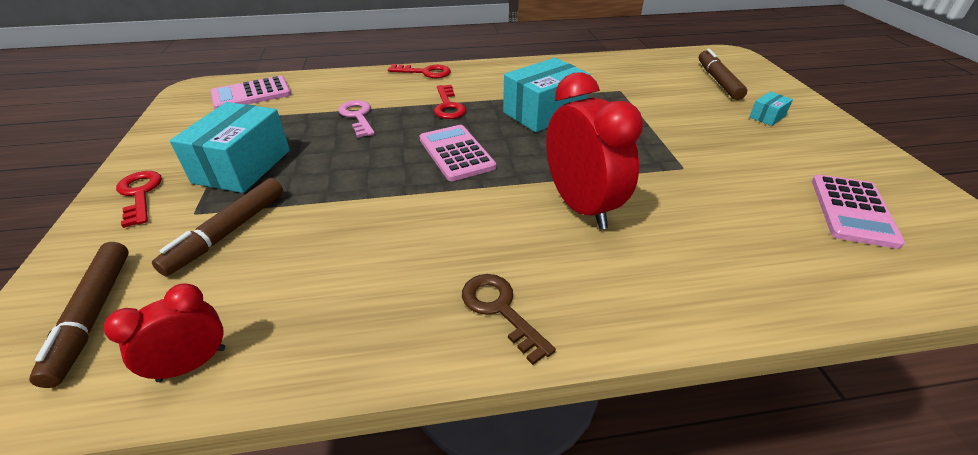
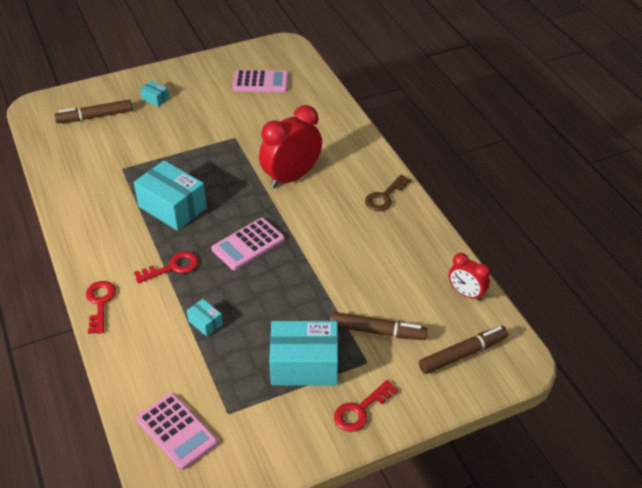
camera: 105 degrees left, 5 degrees up
pink key [338,100,375,138] -> turquoise box [187,299,223,337]

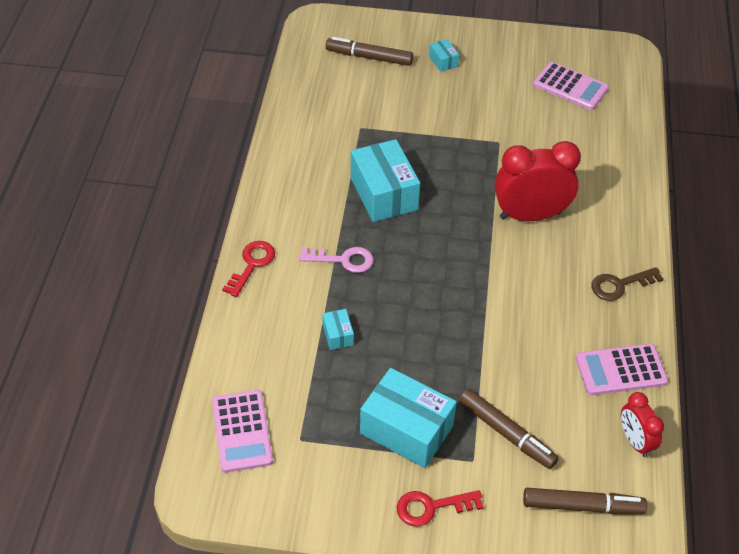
camera: 30 degrees right, 5 degrees up
red key [134,251,199,283] -> pink key [299,247,374,273]
pink calculator [212,218,285,270] -> pink calculator moved to [576,344,668,395]

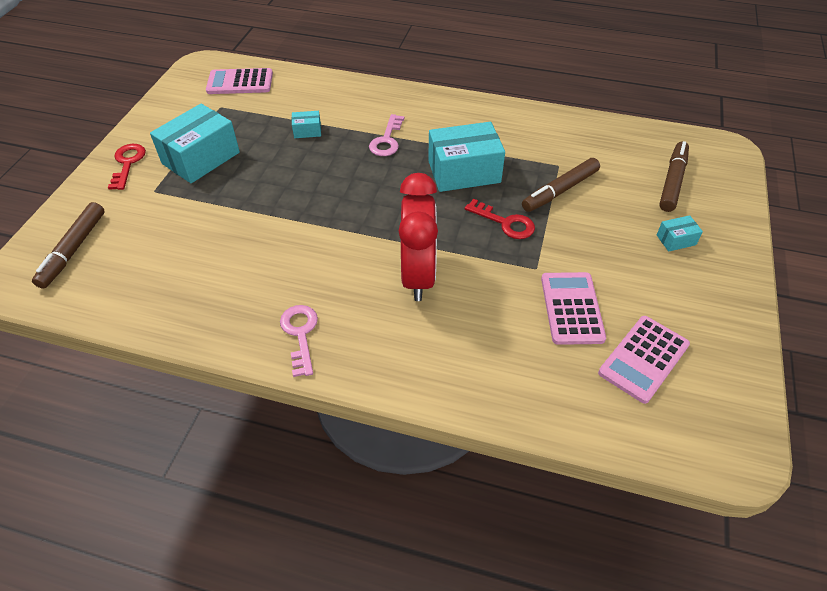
camera: 100 degrees right, 0 degrees up
red key [222,241,275,297] -> red key moved to [465,199,535,239]
brown marker [459,388,559,469] -> brown marker moved to [522,158,600,212]
pink calculator [576,344,668,395] -> pink calculator moved to [541,272,606,345]
brown key [591,267,664,301] -> pink key [280,305,318,377]
red clock [621,392,664,457] -> none

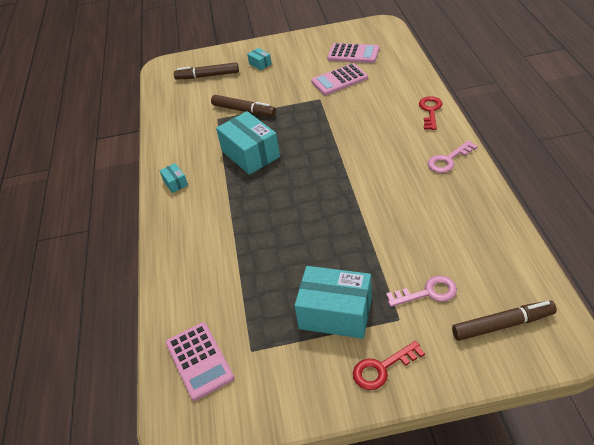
camera: 110 degrees left, 5 degrees down
turquoise box [292,111,321,138] -> turquoise box moved to [160,163,188,193]
pink key [369,114,404,156] -> pink key moved to [386,276,457,307]
red clock [399,173,438,301] -> none
red key [465,199,535,239] -> red key moved to [419,96,443,130]

